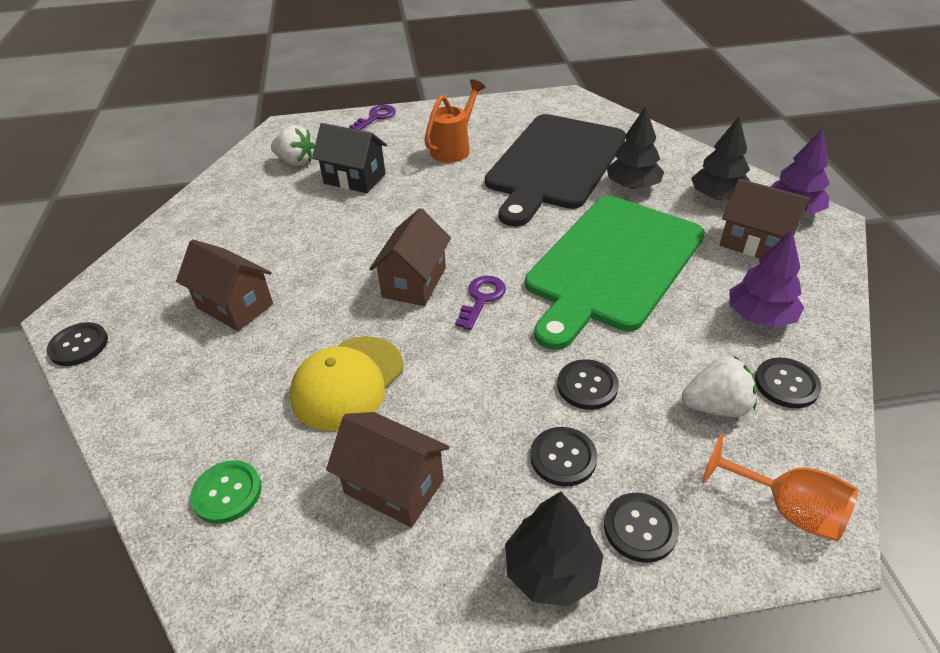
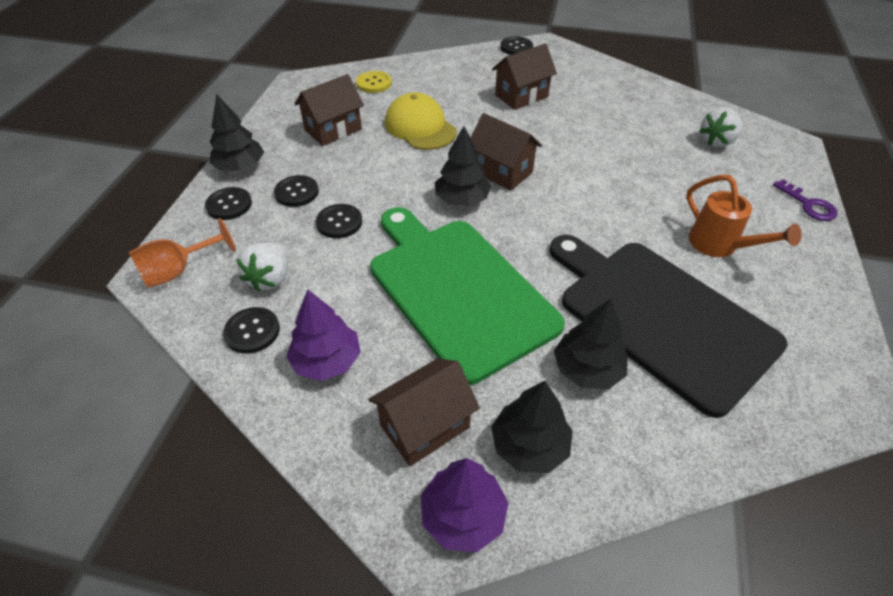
camera: 110 degrees right, 5 degrees up
green button [190,460,262,524] -> yellow button [356,71,392,93]
black house [312,123,387,193] -> none
purple key [455,276,506,330] -> black tree [435,126,491,206]

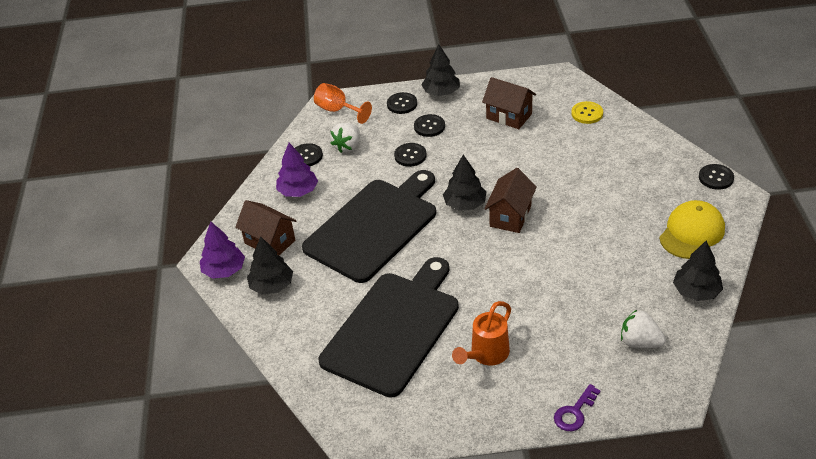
camera: 75 degrees right, 5 degrees down
white strawberry [236,243,287,292] -> white strawberry turned 60 degrees counterclockwise [330,123,360,153]
green cutting board [370,207,565,385] -> black cutting board [302,170,436,283]
yellow cap [385,92,457,150] -> yellow cap moved to [659,200,725,259]
brown house [492,44,557,110] -> none
black tree [554,299,628,389] -> black tree moved to [673,241,723,301]

